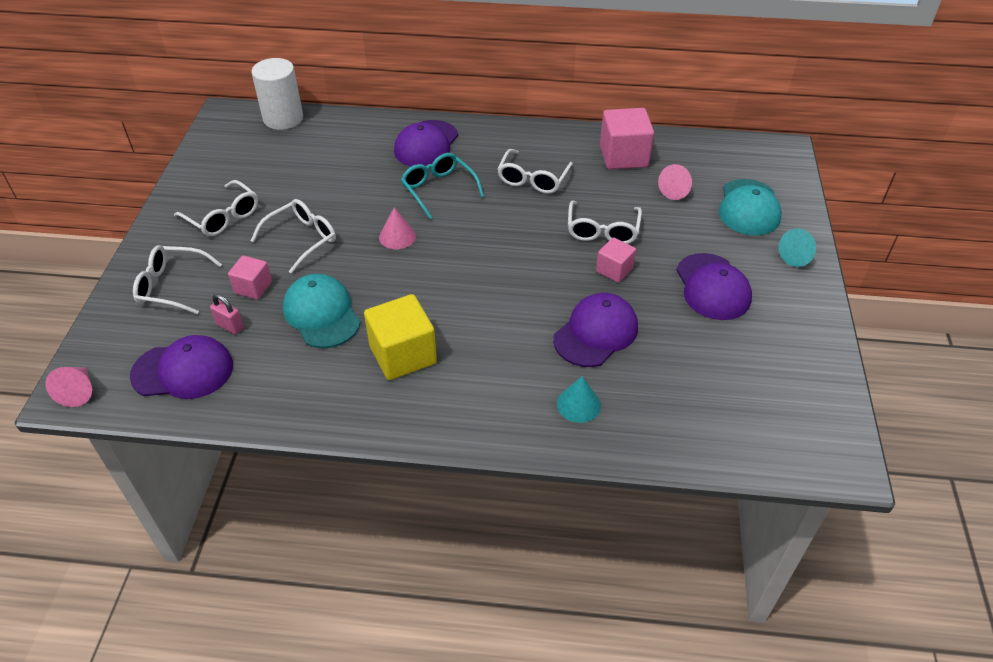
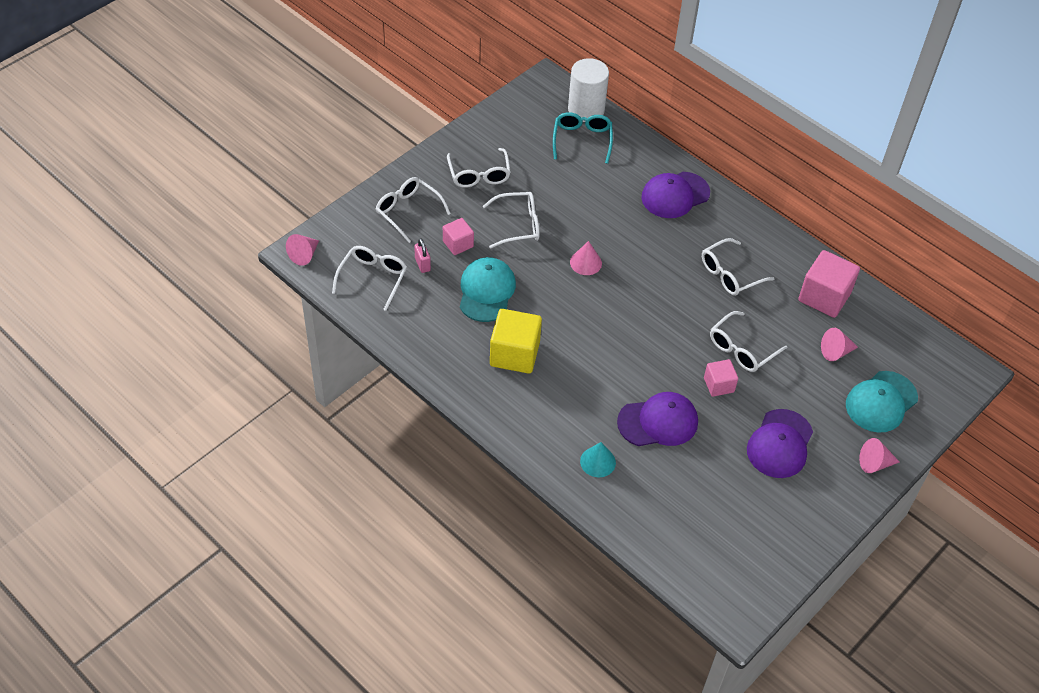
camera: 35 degrees right, 5 degrees up
purple cap [130,335,233,399] -> white glasses [332,246,407,311]
turquoise glasses [401,153,484,219] -> turquoise glasses moved to [553,112,613,164]
turquoise cone [779,229,816,267] -> pink cone [859,438,900,473]

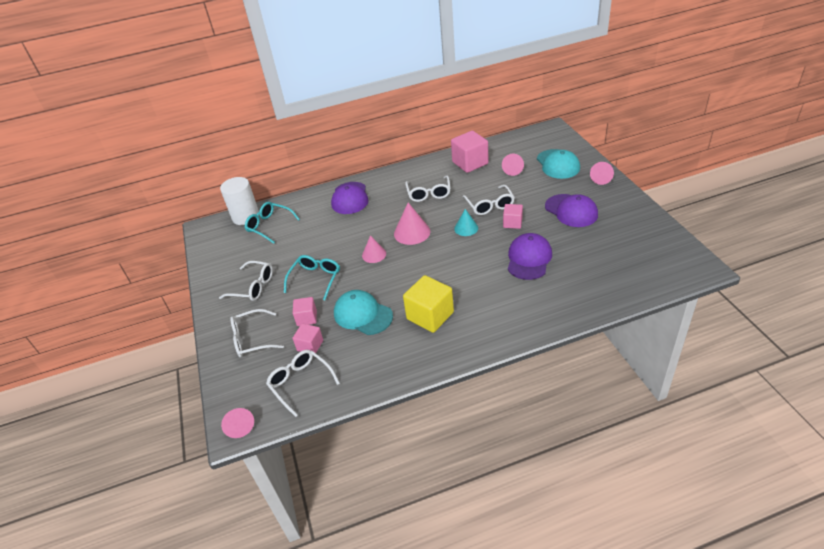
camera: 55 degrees left, 10 degrees down
pink padlock [414,238,431,273] -> pink cube [293,324,323,353]
white glasses [483,192,539,249] -> turquoise glasses [284,255,340,300]
turquoise cone [580,442,616,477] -> turquoise cone moved to [454,209,478,236]
none -> pink cone [394,203,430,245]

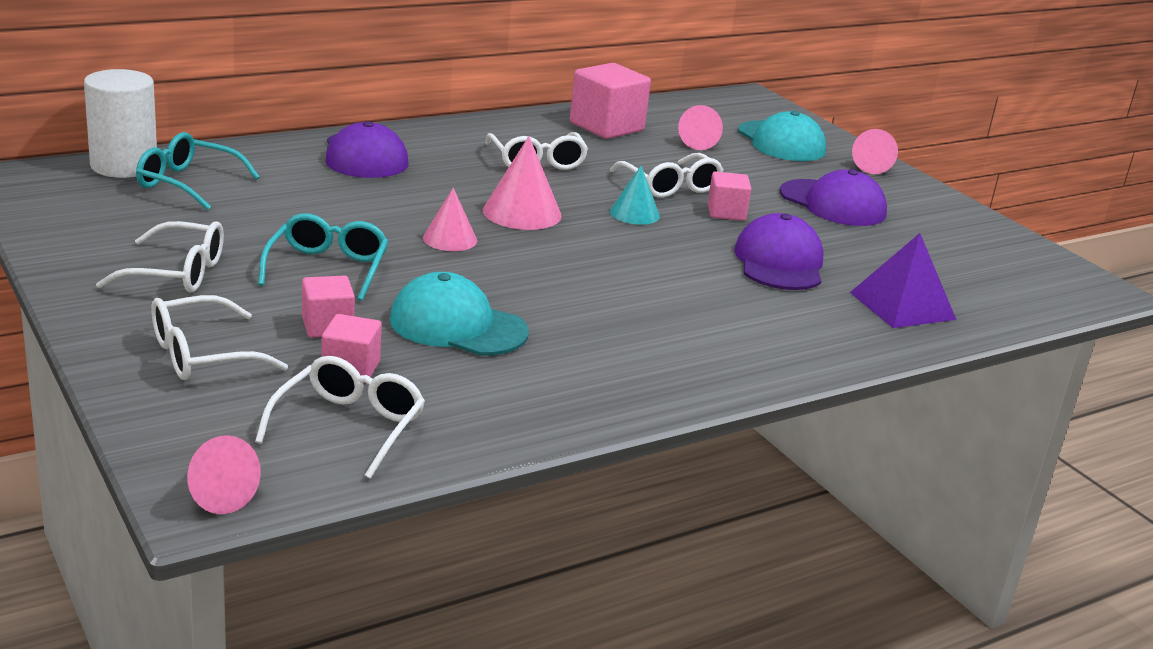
camera: 20 degrees left, 15 degrees down
white glasses [266,350,340,417] -> white glasses turned 75 degrees clockwise [255,356,425,479]
yellow cube [403,275,454,333] -> none
none -> purple pyramid [850,233,956,328]

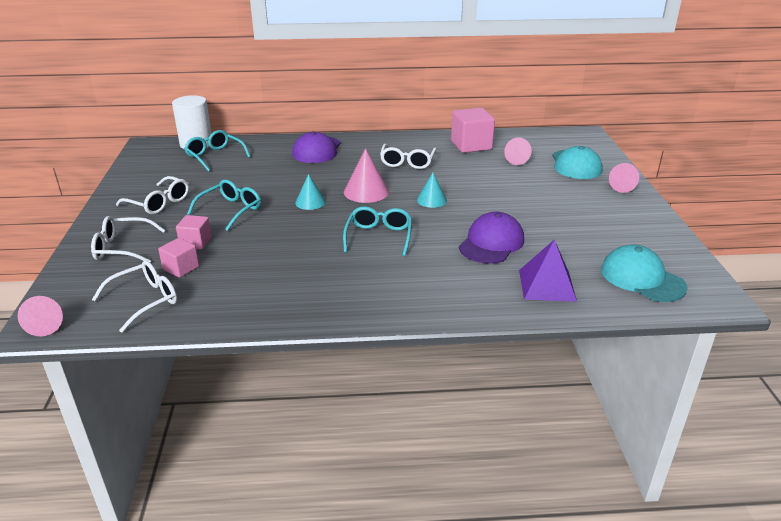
camera: 30 degrees right, 5 degrees up
turquoise cap [390,272,529,356] -> turquoise cap moved to [601,245,688,302]
pink cone [423,188,477,251] -> turquoise cone [295,174,326,210]
white glasses [610,153,724,198] -> none
pink cube [708,171,751,221] -> none
purple cap [779,169,887,226] -> none
none -> turquoise glasses [343,206,412,256]

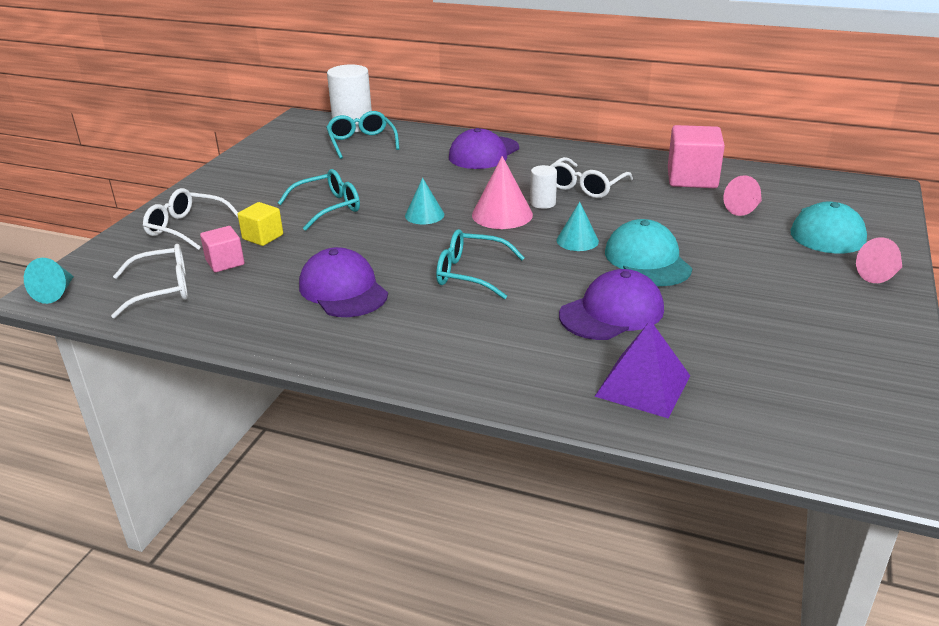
camera: 25 degrees right, 0 degrees up
pink cone [18,296,63,336] -> turquoise cone [24,258,74,304]
white glasses [116,176,189,214] -> none
pink cube [176,215,212,249] -> yellow cube [238,202,283,246]
turquoise glasses [343,206,412,256] -> turquoise glasses turned 105 degrees counterclockwise [436,229,525,299]
turquoise cap [601,245,688,302] -> turquoise cap moved to [605,219,692,286]
none -> purple cap [299,247,388,317]
none -> white cylinder [530,165,557,209]

